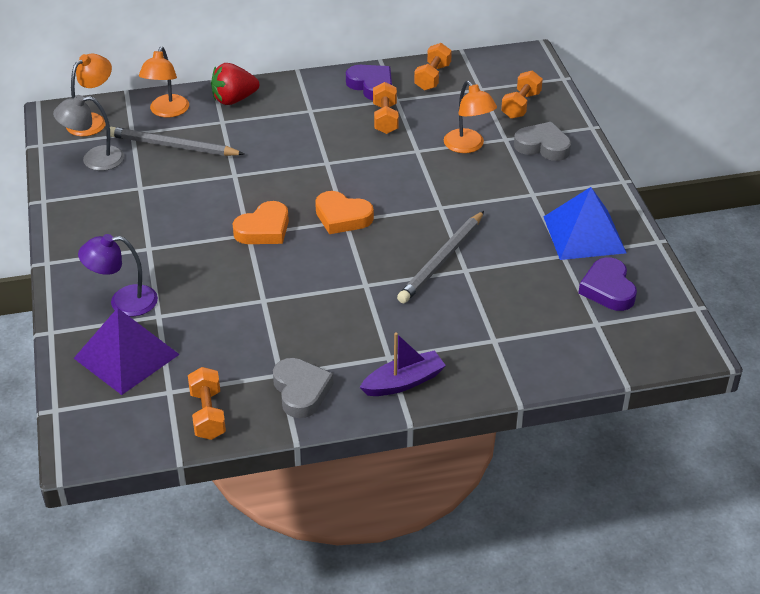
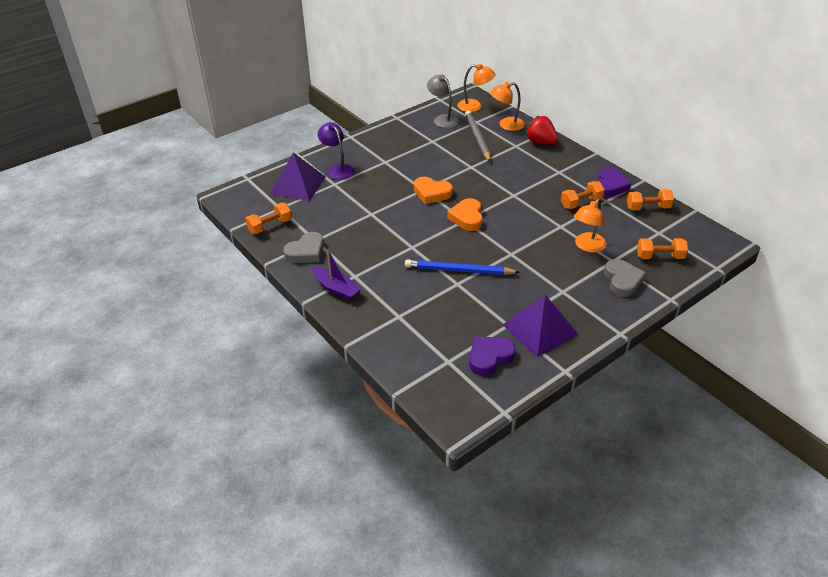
camera: 65 degrees right, 0 degrees up
grey pencil [397,211,484,303] -> blue pencil [405,259,520,275]
blue pyramid [544,187,626,260] -> purple pyramid [503,295,578,357]

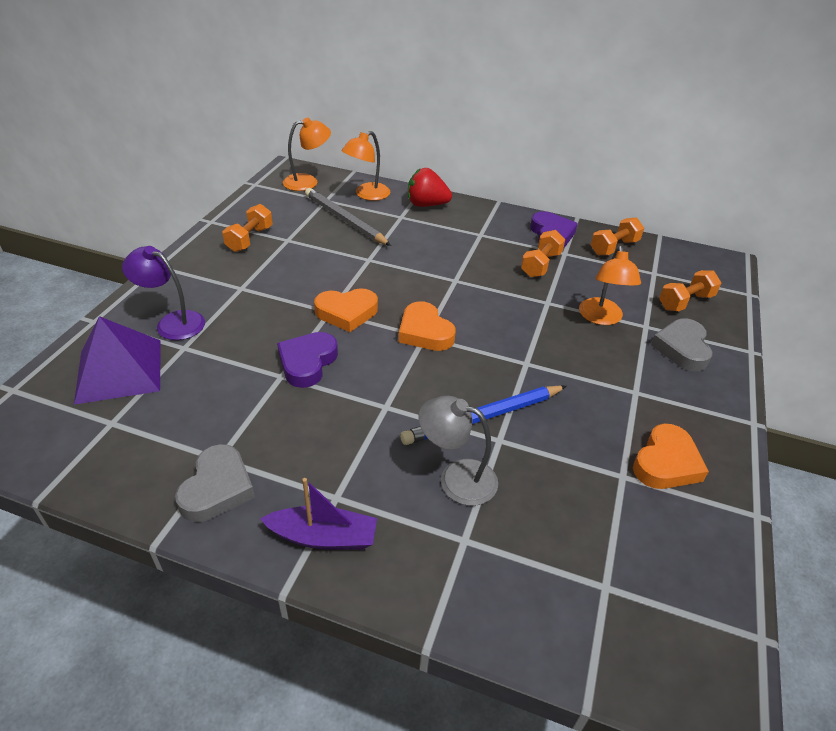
camera: 35 degrees left, 0 degrees up
orange dumbbell [246,203,292,234] -> orange dumbbell moved to [222,204,273,252]
grey lamp [427,74,459,128] -> grey lamp moved to [418,396,498,506]
purple heart [469,336,515,376] -> purple heart moved to [277,332,338,388]
purple pyramid [503,295,578,357] -> orange heart [633,424,709,489]
grey heart [604,259,646,297] -> grey heart turned 135 degrees counterclockwise [651,319,712,371]

